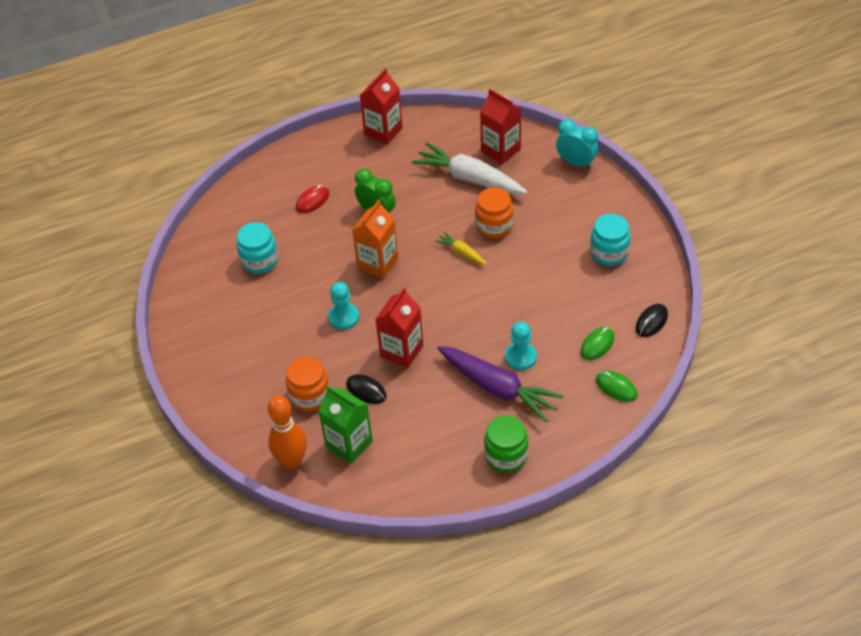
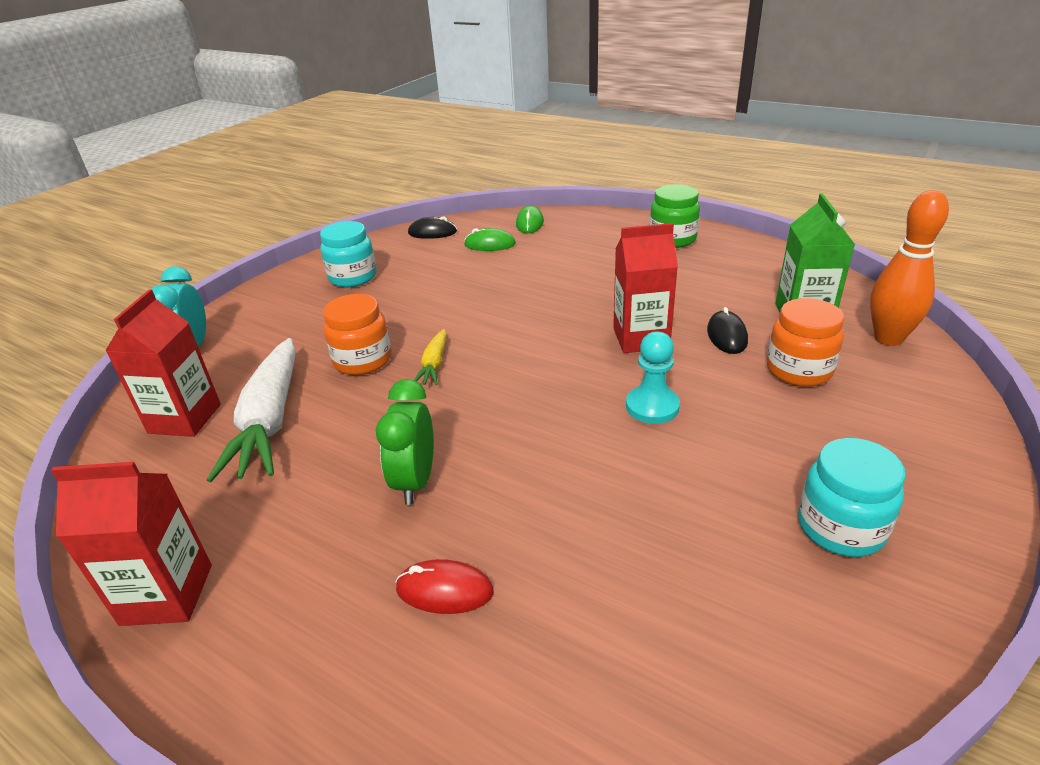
camera: 125 degrees left, 15 degrees down
turquoise jar [237,222,278,274] -> turquoise jar moved to [798,438,906,557]
orange carton [352,200,398,279] -> none
purple carrot [437,346,564,422] -> none
turquoise pawn [505,321,537,370] -> none

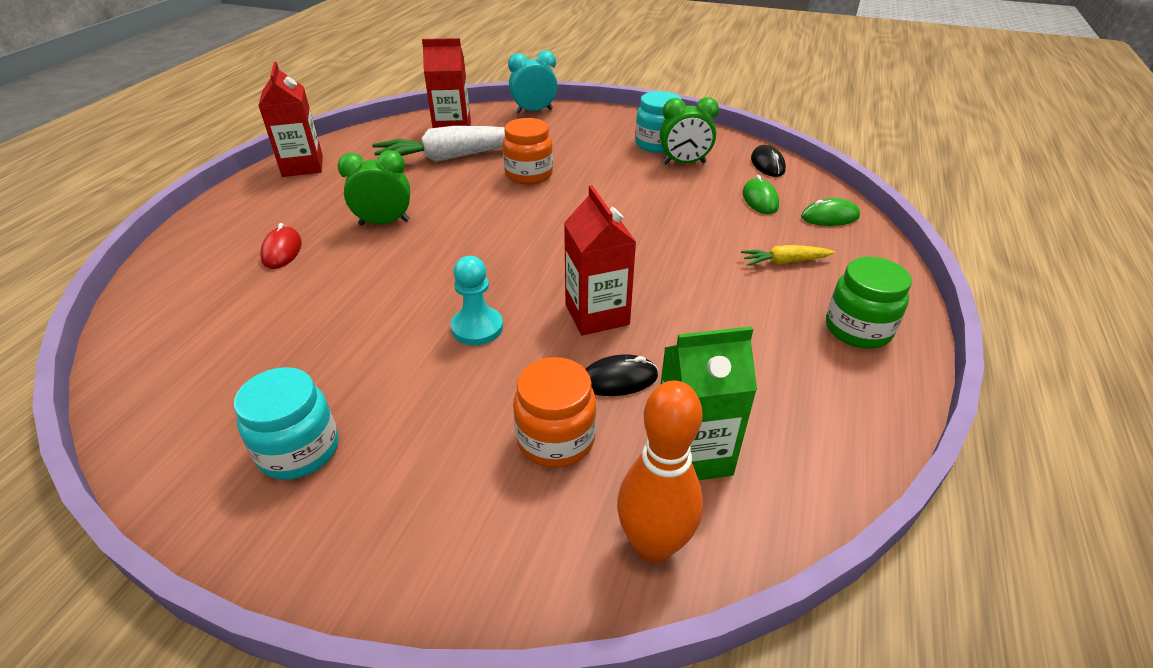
camera: 75 degrees right, 5 degrees up
yellow carrot [414,329,447,385] -> yellow carrot moved to [741,245,835,266]
none -> green clock [660,97,719,164]

